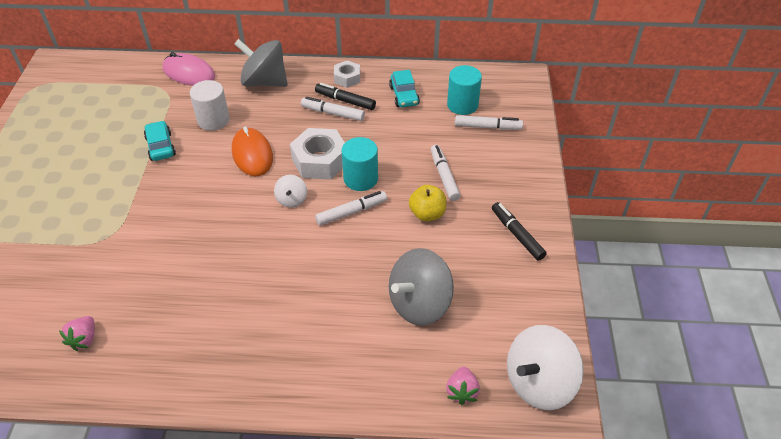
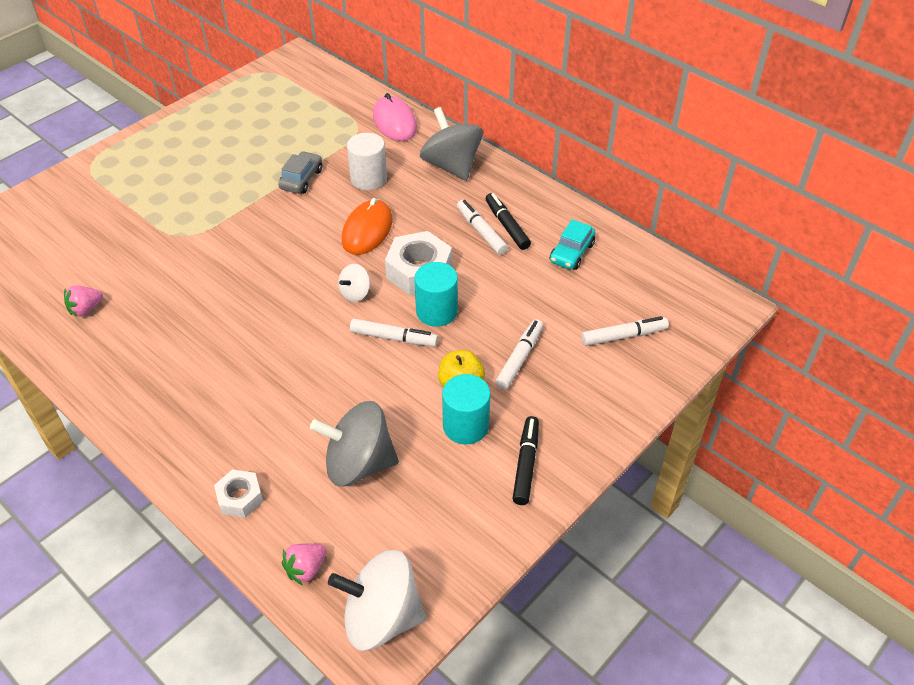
camera: 40 degrees right, 0 degrees up
turquoise car [144,121,176,161] -> grey car [278,151,322,194]
white nut [334,60,360,88] -> white nut moved to [214,469,263,518]
turquoise cylinder [447,65,482,115] -> turquoise cylinder moved to [442,374,491,444]
white marker [455,115,523,130] -> white marker turned 60 degrees counterclockwise [581,316,669,346]

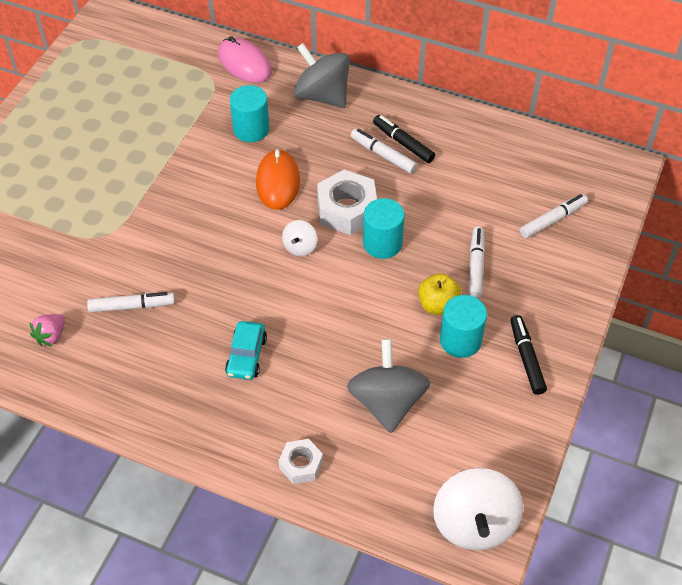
camera: 20 degrees left, 5 degrees up
grey car [278,151,322,194] -> none
pink strawberry [282,543,326,585] -> none
grey spinning top [310,401,399,487] -> grey spinning top turned 105 degrees clockwise [347,339,430,433]
white spinning top [328,550,426,651] -> white spinning top turned 75 degrees counterclockwise [433,468,523,550]
white cylinder [347,133,387,190] -> turquoise cylinder [230,85,270,142]
white marker [350,319,438,347] -> white marker moved to [87,292,175,313]
turquoise car [550,219,595,270] -> turquoise car moved to [225,321,267,380]

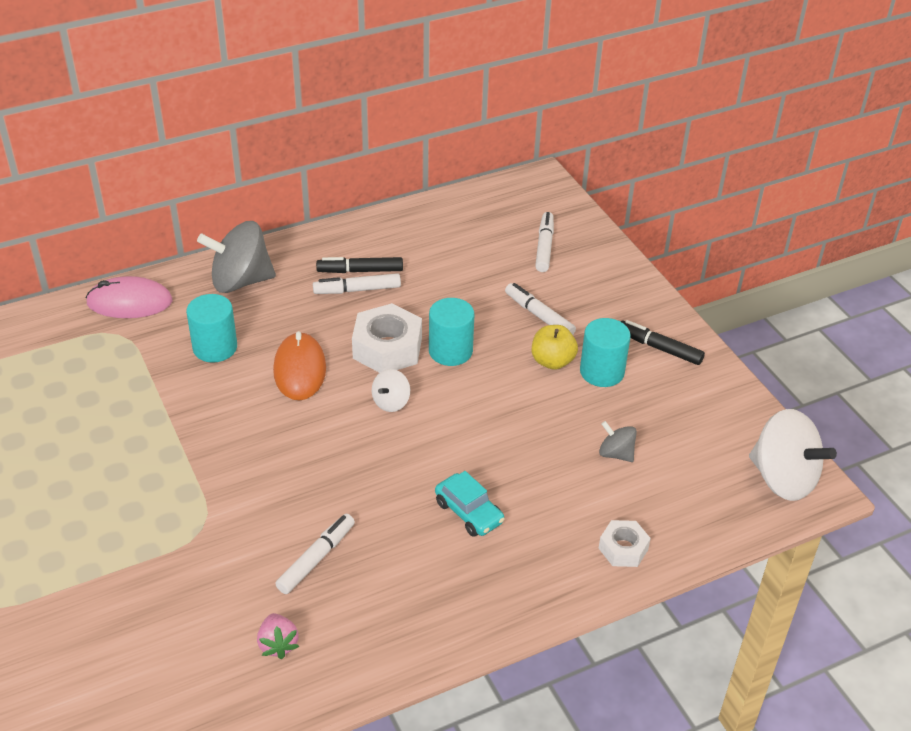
camera: 50 degrees left, 10 degrees down
orange mouse [256,149,300,210] -> orange mouse turned 45 degrees clockwise [273,331,326,400]
white spinning top [282,220,317,256] -> white spinning top turned 60 degrees clockwise [372,369,410,412]
grey spinning top [347,339,430,433] -> grey spinning top [599,421,637,462], size x0.50

